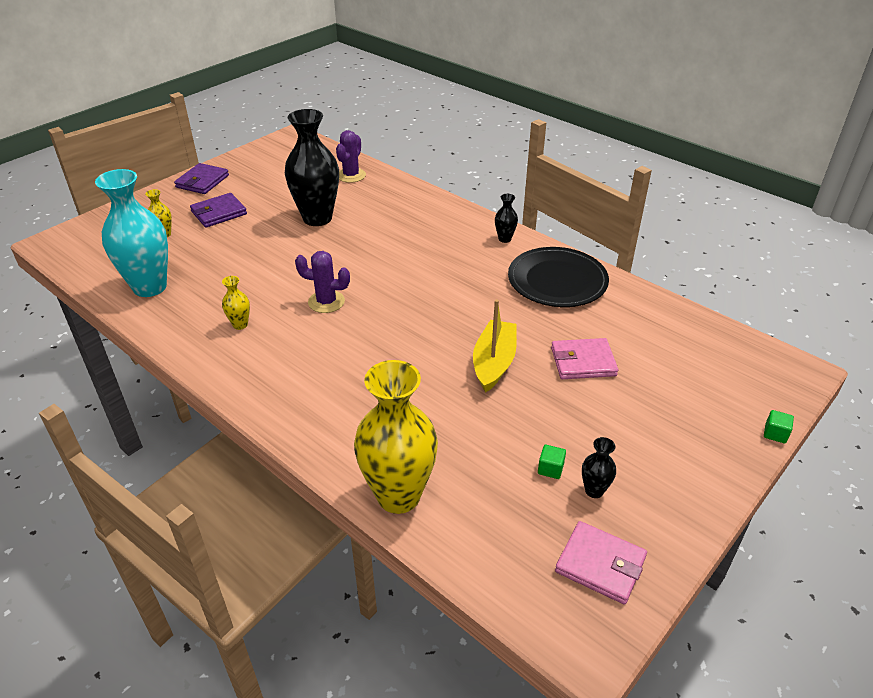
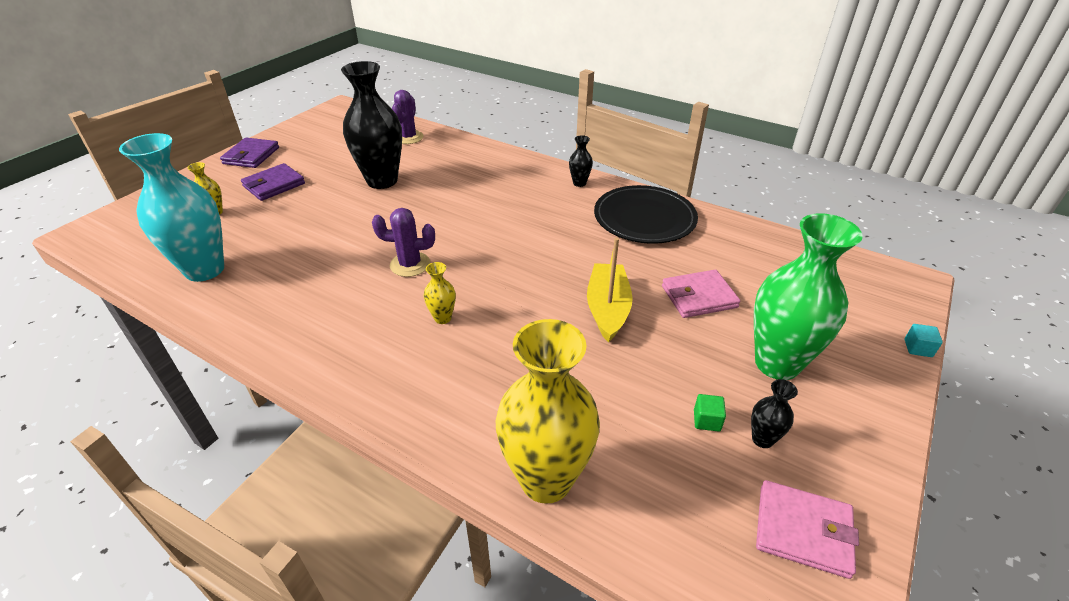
camera: 10 degrees left, 0 degrees up
yellow vase [222,276,250,330] -> yellow vase moved to [424,262,456,324]
green cube [764,410,794,443] -> turquoise cube [905,324,943,357]
none -> green vase [754,213,863,380]

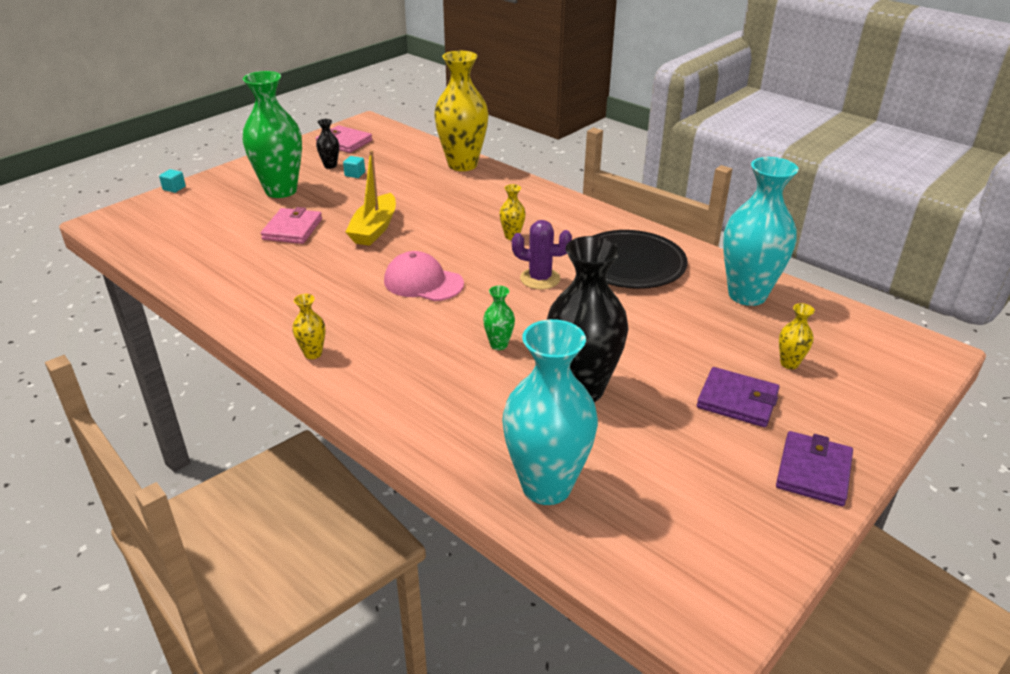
camera: 170 degrees left, 5 degrees down
purple wallet [241,163,305,201] -> purple wallet turned 60 degrees clockwise [697,367,780,427]
purple cactus [392,90,423,144] -> turquoise vase [502,319,598,505]
black vase [569,135,593,187] -> yellow vase [292,294,325,359]
black plate [594,185,698,244] -> black plate moved to [593,230,688,289]
pink wallet [662,270,741,318] -> pink wallet turned 75 degrees counterclockwise [261,207,322,244]
green cube [694,394,726,432] -> turquoise cube [343,156,365,178]
none -> pink cap [384,251,464,301]
none -> green vase [483,286,515,350]

